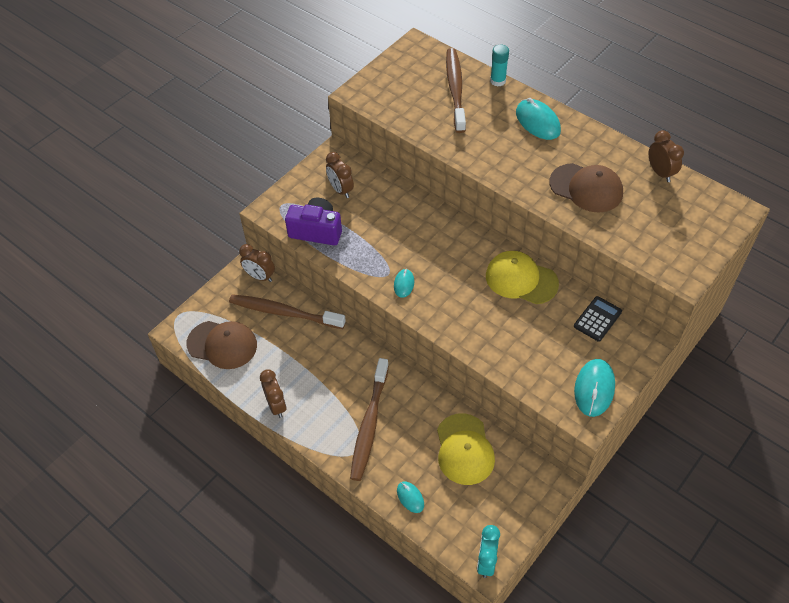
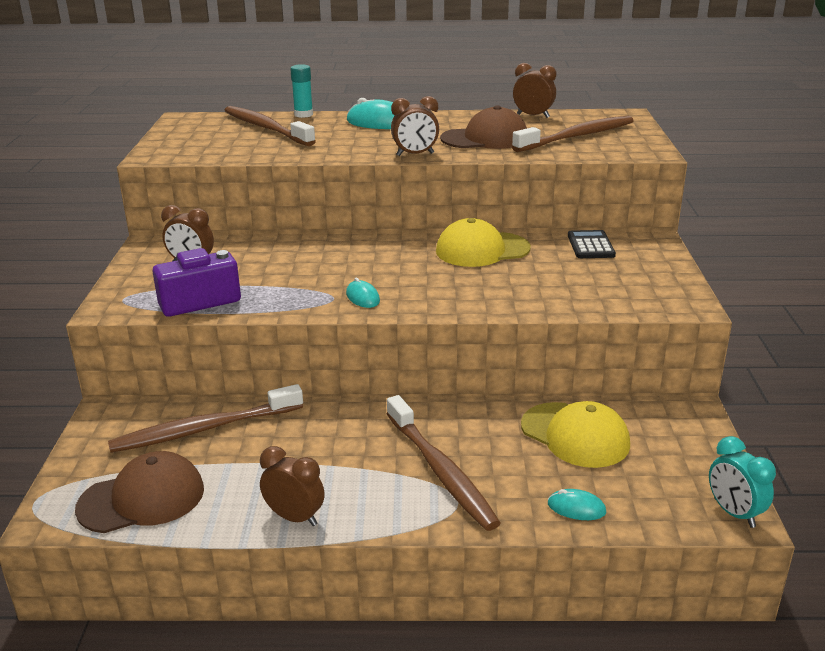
camera: 40 degrees left, 25 degrees down
brown clock [239,244,275,282] -> brown clock moved to [391,96,439,156]
turquoise mouse [574,359,615,417] -> none
none -> brown toothbrush [512,116,634,152]

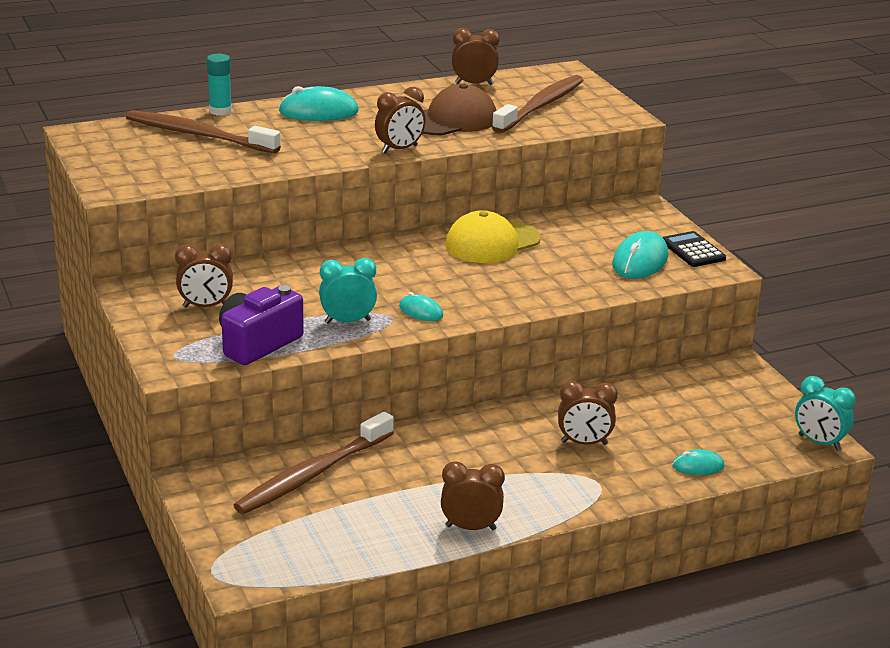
camera: 25 degrees left, 0 degrees up
brown cap [75,451,204,533] -> none
brown toothbrush [387,395,501,531] -> none
yellow cap [521,401,630,468] -> none
black calculator [568,230,616,258] -> black calculator moved to [662,231,726,267]
none -> turquoise clock [319,258,377,324]
none -> brown clock [558,381,618,445]
none -> turquoise mouse [612,231,668,279]

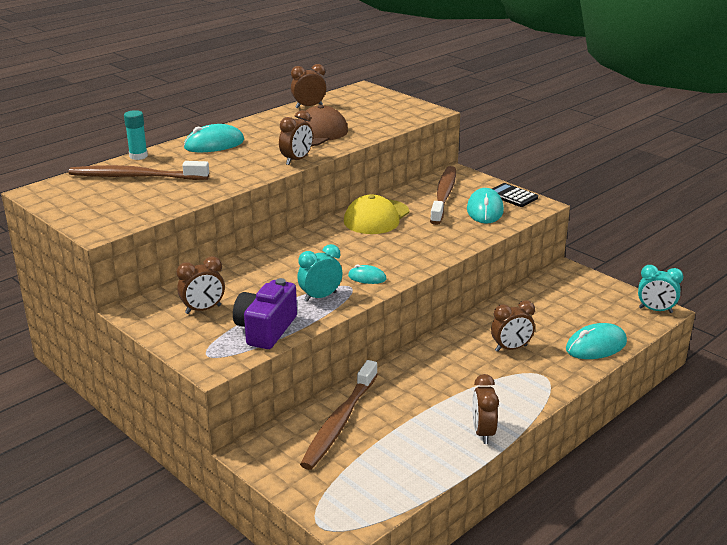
camera: 20 degrees left, 0 degrees up
brown clock [441,461,505,530] -> brown clock turned 75 degrees counterclockwise [472,374,499,444]
brown toothbrush [492,75,583,133] -> brown toothbrush moved to [430,166,456,225]
turquoise mouse [672,449,725,475] -> turquoise mouse [566,323,627,359], size x1.78

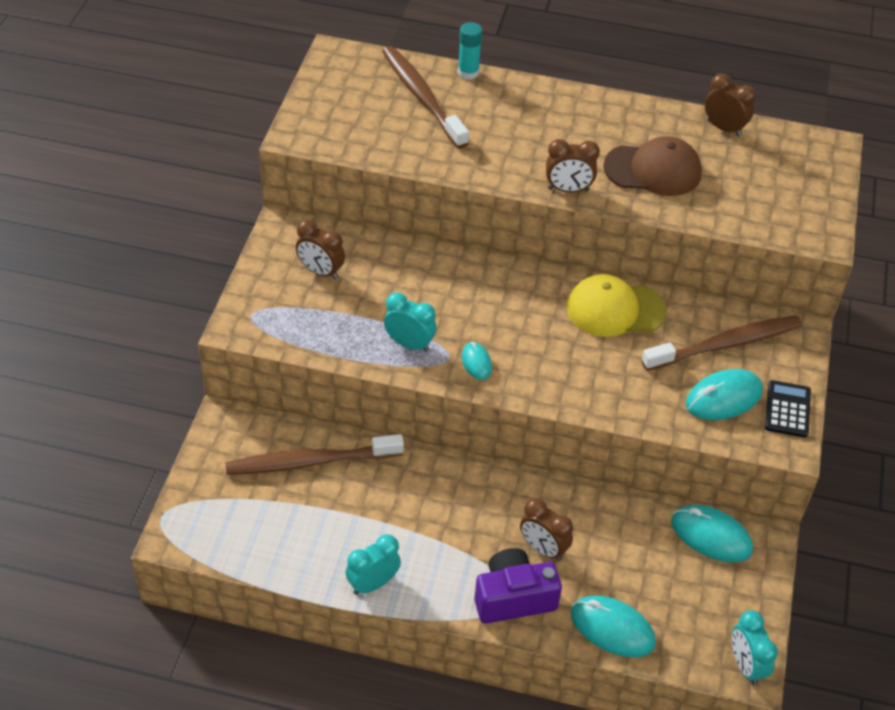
camera: 55 degrees right, 20 degrees up
turquoise mouse [184,124,244,152] -> turquoise mouse moved to [671,505,753,562]
purple camera [233,278,297,349] -> purple camera moved to [474,548,562,624]
brown clock [472,374,499,444] -> turquoise clock [346,534,401,595]

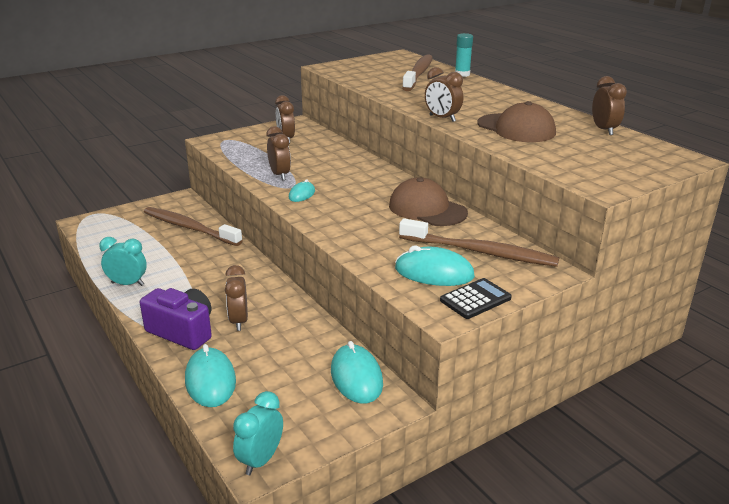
camera: 45 degrees right, 20 degrees down
turquoise clock [384,292,437,352] -> brown clock [267,126,291,180]
yellow cap [567,274,666,337] -> brown cap [389,177,468,226]

